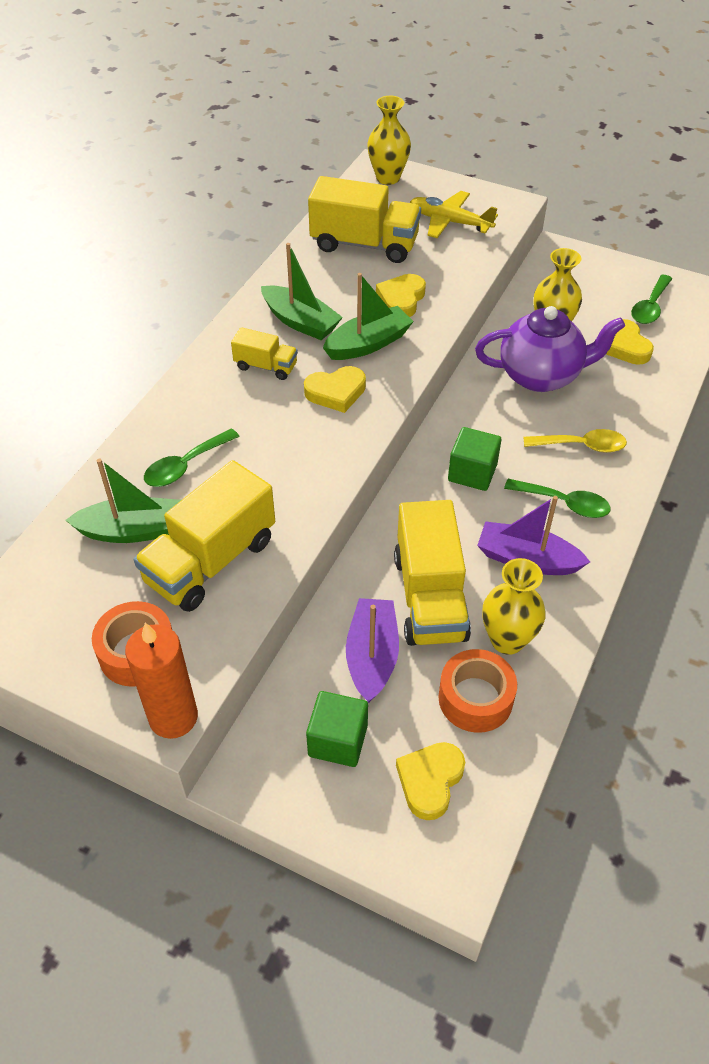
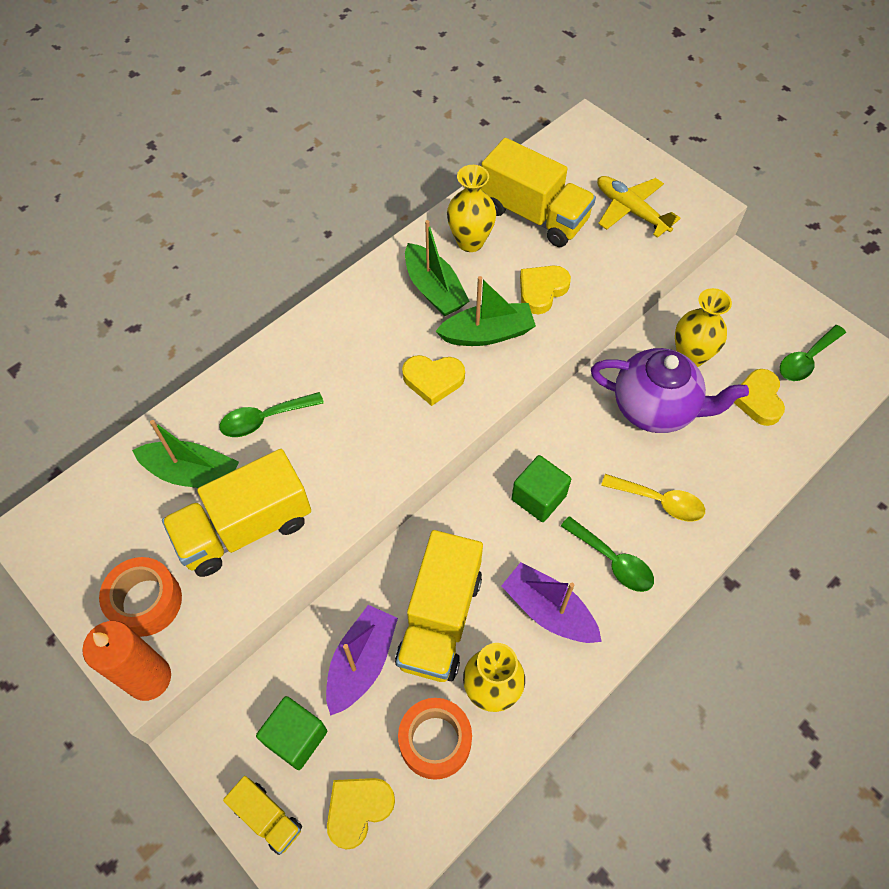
camera: 20 degrees right, 10 degrees up
yellow truck [231,327,298,380] -> yellow truck moved to [223,776,302,855]
yellow vase [367,96,411,185] -> yellow vase moved to [447,165,496,252]

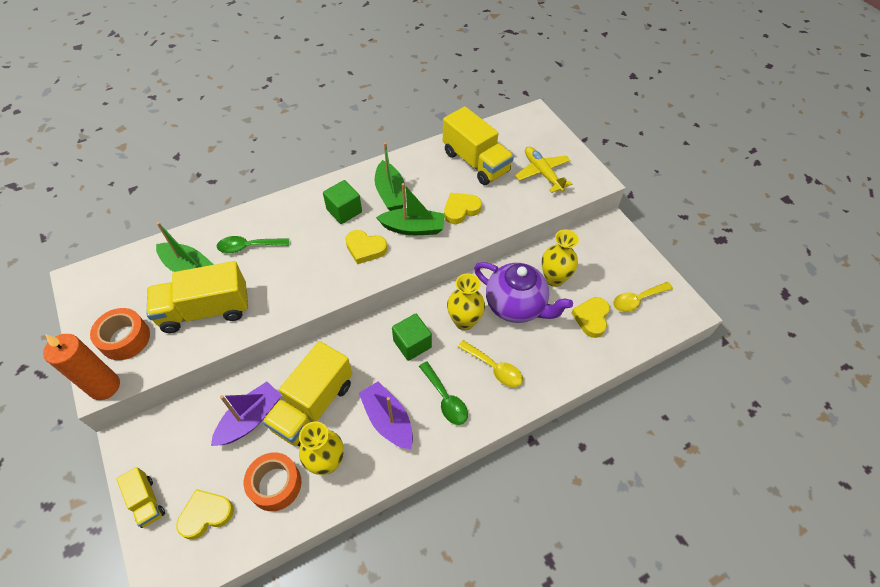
camera: 15 degrees right, 5 degrees down
green cube [256,696,327,770] -> green cube moved to [323,180,362,224]
yellow vase [447,165,496,252] -> yellow vase moved to [447,273,485,330]
green spoon [780,325,846,381] -> yellow spoon [613,282,673,312]

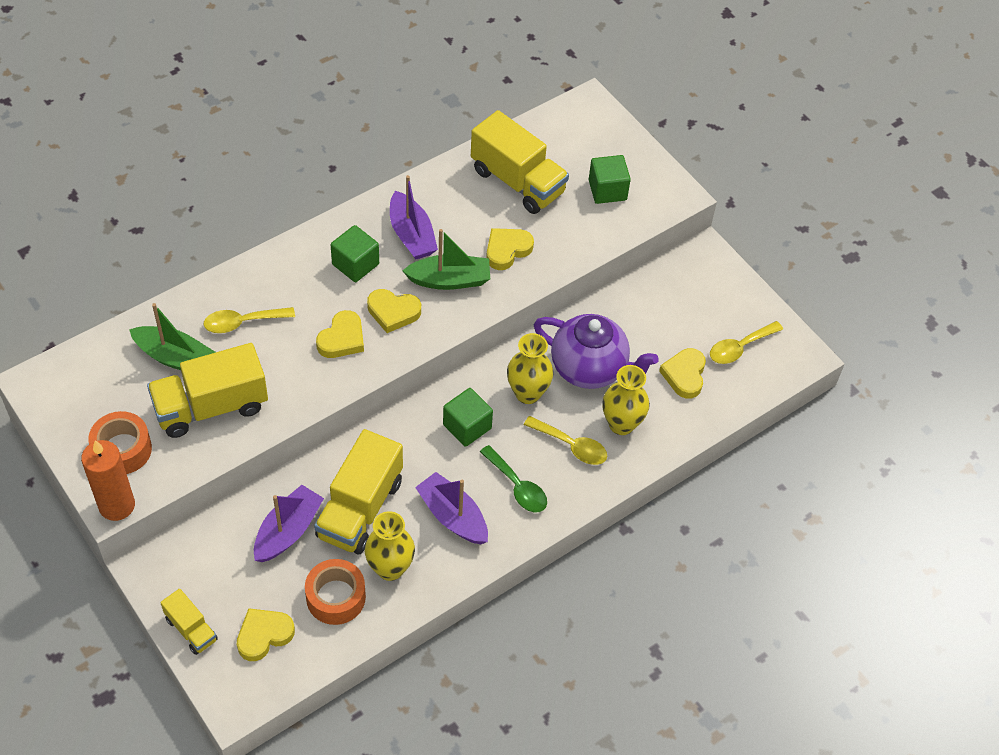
camera: 10 degrees left, 0 degrees up
green spoon [217,236,289,253] -> yellow spoon [203,307,295,333]
green boat [375,142,406,211] -> purple boat [390,175,438,260]
yellow plane [515,147,572,193] -> green cube [589,155,631,204]
yellow vase [541,229,579,287] -> yellow vase moved to [602,365,650,435]
none -> yellow heart [316,310,364,358]

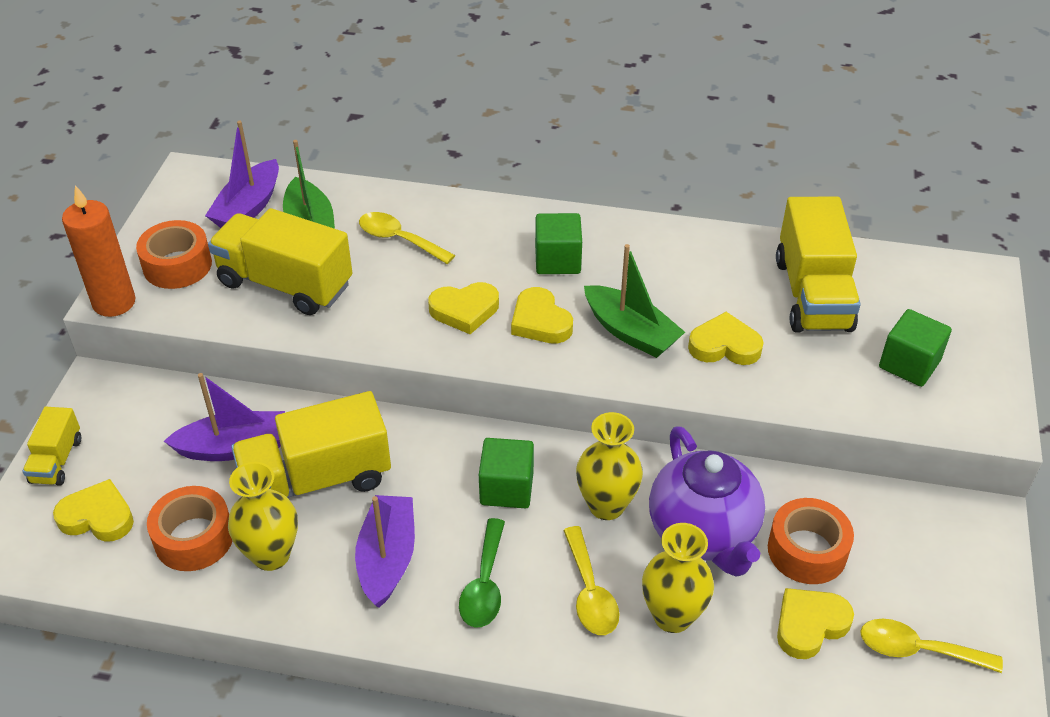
camera: 50 degrees right, 10 degrees down
purple boat [390,175,438,260] -> purple boat moved to [205,121,279,228]
none -> orange tape [768,498,854,584]

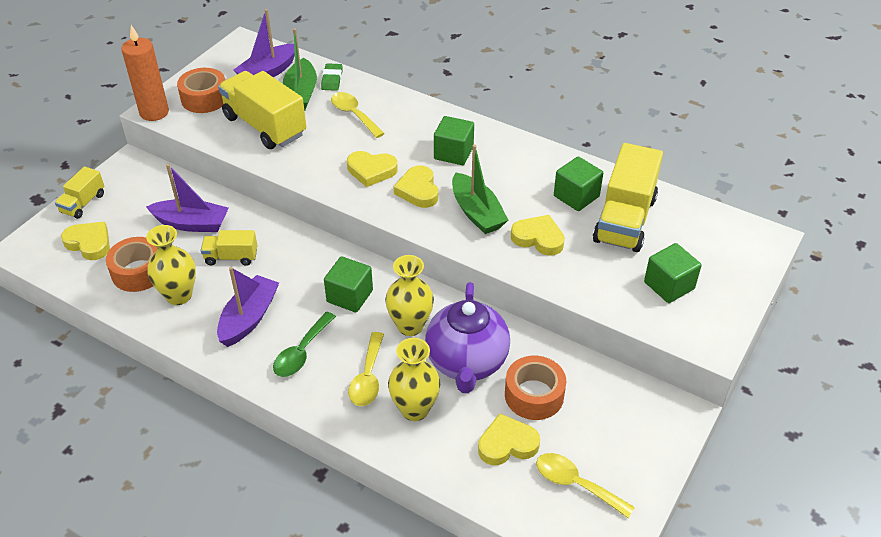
camera: 20 degrees right, 0 degrees up
yellow truck [231,391,391,498] -> yellow truck [201,230,258,266], size x0.52
none -> green eraser [321,63,343,91]
none -> green cube [554,156,603,211]

